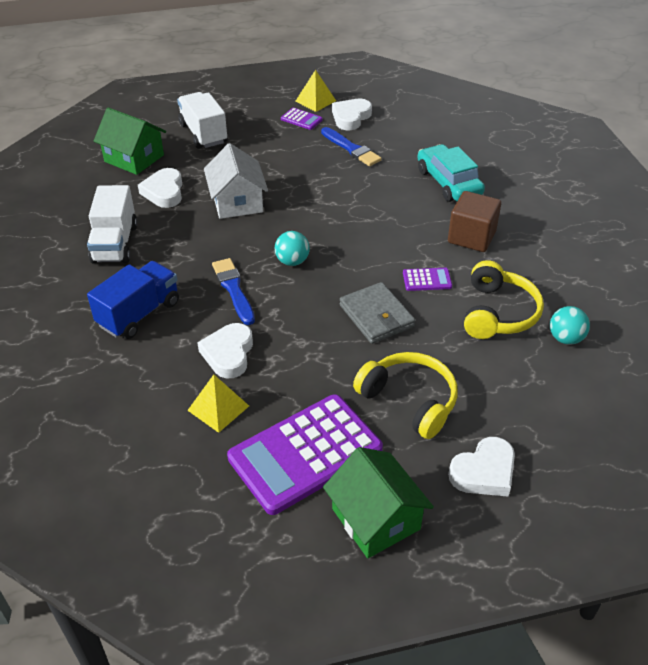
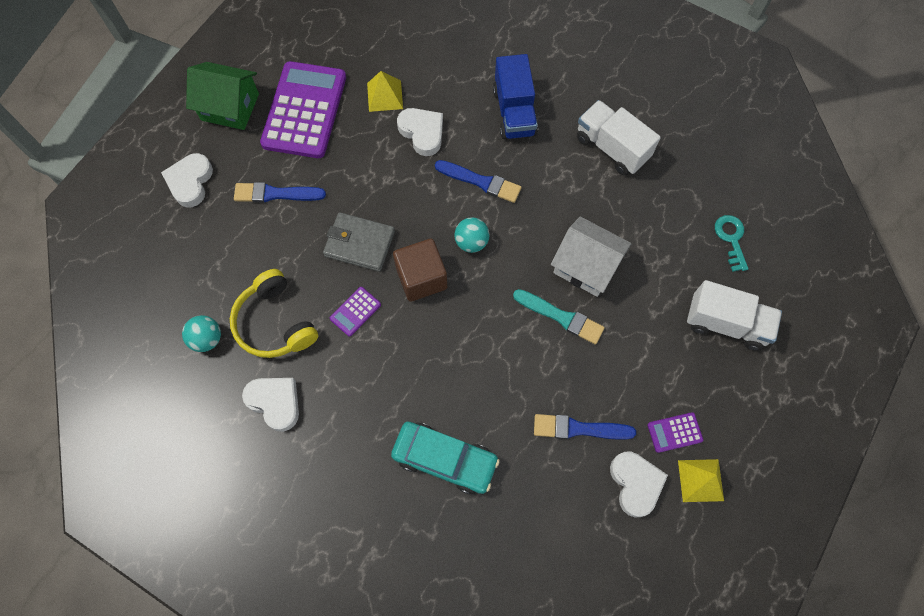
camera: 135 degrees right, 25 degrees up
green house [94,107,166,175] -> turquoise key [715,215,748,272]
white heart [138,168,182,208] -> white heart moved to [242,378,299,432]
yellow headphones [353,352,458,439] -> blue brush [234,182,326,203]
brown cube [448,191,501,252] -> brown cube moved to [393,238,447,302]
none -> turquoise brush [513,289,605,344]

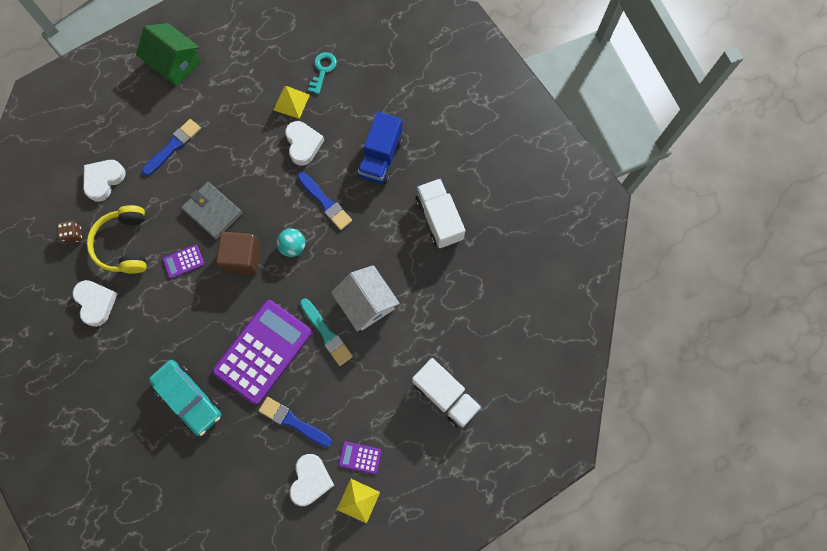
camera: 25 degrees right, 5 degrees up
white heart [161,153,213,207] -> white heart moved to [83,160,126,202]
turquoise ball [182,315,221,352] -> brown dice [57,221,82,244]
blue brush [234,182,326,203] -> blue brush turned 105 degrees clockwise [142,119,201,176]
purple calculator [260,61,346,158] -> purple calculator moved to [212,300,312,405]
turquoise key [715,215,748,272] -> turquoise key moved to [308,52,337,94]

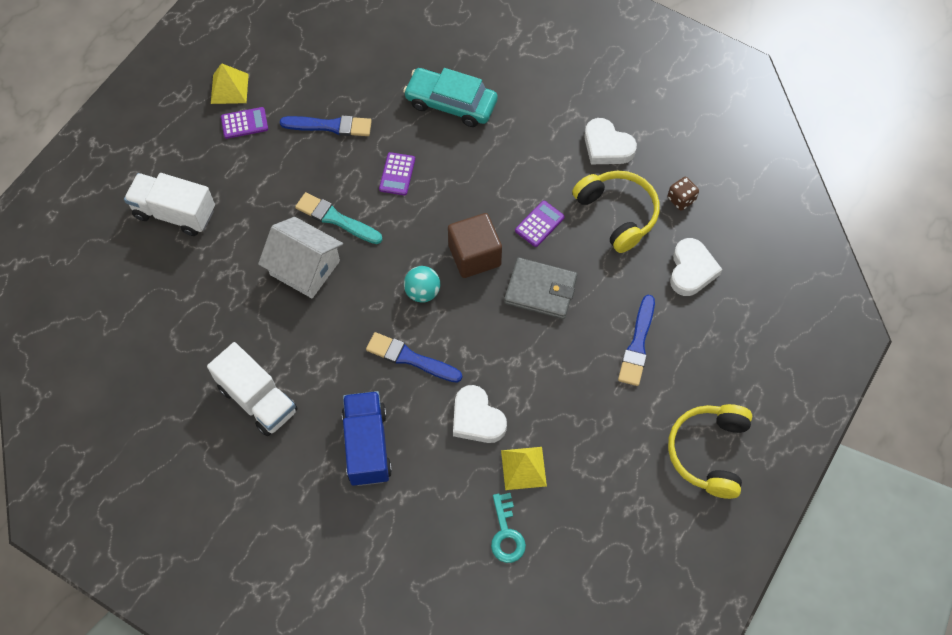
camera: 155 degrees right, 10 degrees down
green house [136,23,201,86] -> yellow headphones [668,404,752,499]
purple calculator [212,300,312,405] -> purple calculator [379,152,415,195], size x0.41
white heart [290,454,334,506] -> none

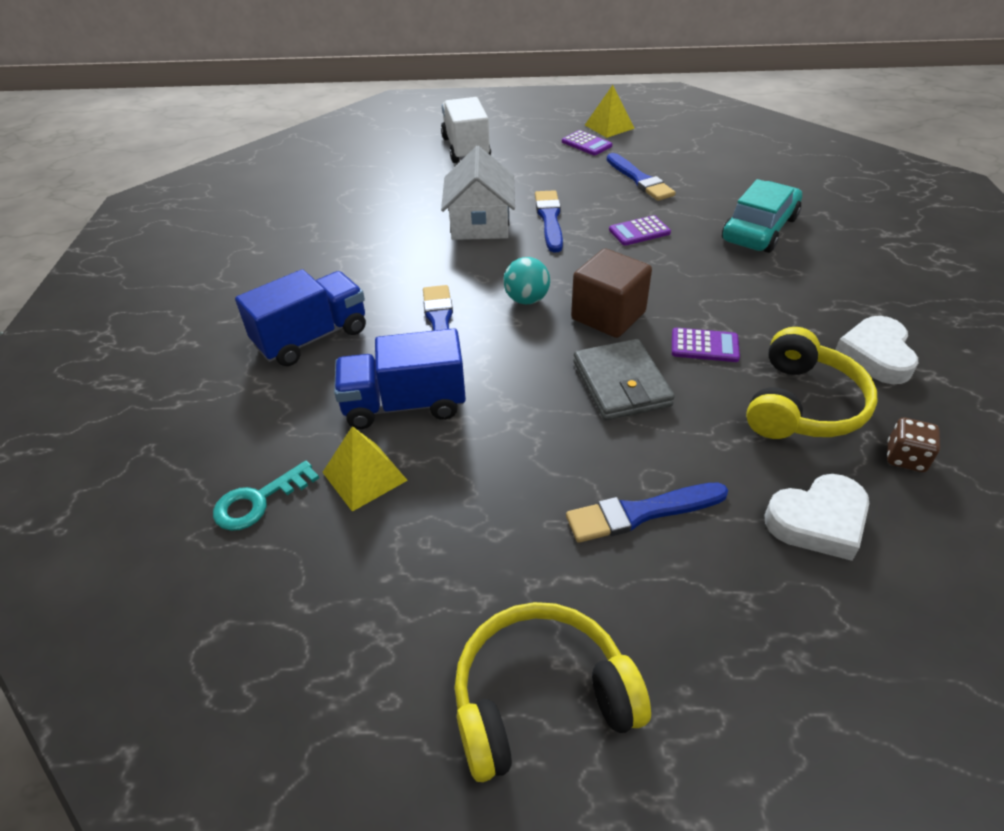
camera: 60 degrees right, 20 degrees down
white truck [207,342,298,436] -> none
turquoise brush [295,192,383,244] -> blue brush [535,190,563,252]
turquoise car [403,68,498,127] -> turquoise car turned 45 degrees clockwise [722,179,802,253]
white heart [453,385,507,443] -> blue truck [334,329,466,429]

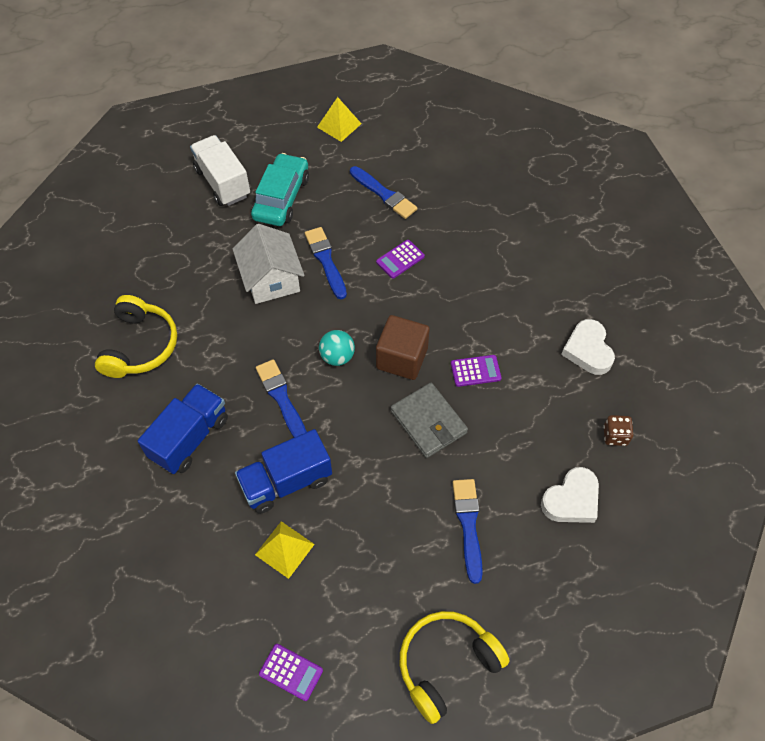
camera: 20 degrees left, 15 degrees up
turquoise key [213,461,319,531] -> none
purple calculator [562,130,612,155] -> purple calculator moved to [259,644,323,701]
blue brush [566,482,728,543] -> blue brush turned 120 degrees clockwise [453,479,483,584]
turquoise car [722,179,802,253] -> turquoise car moved to [251,153,309,226]
yellow headphones [746,327,877,439] -> yellow headphones moved to [95,295,177,378]

